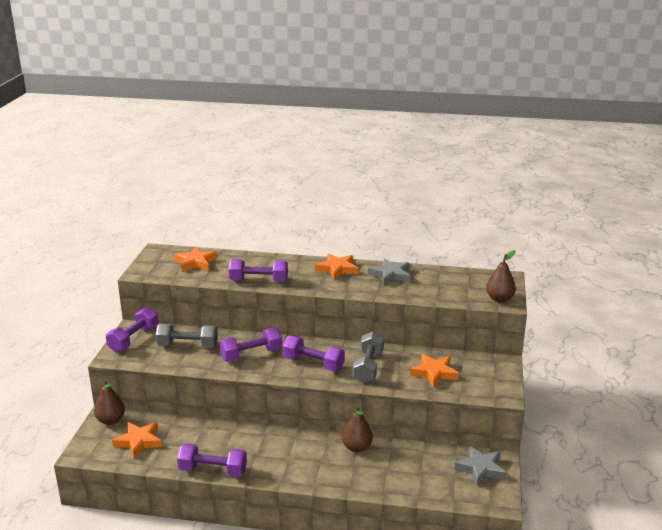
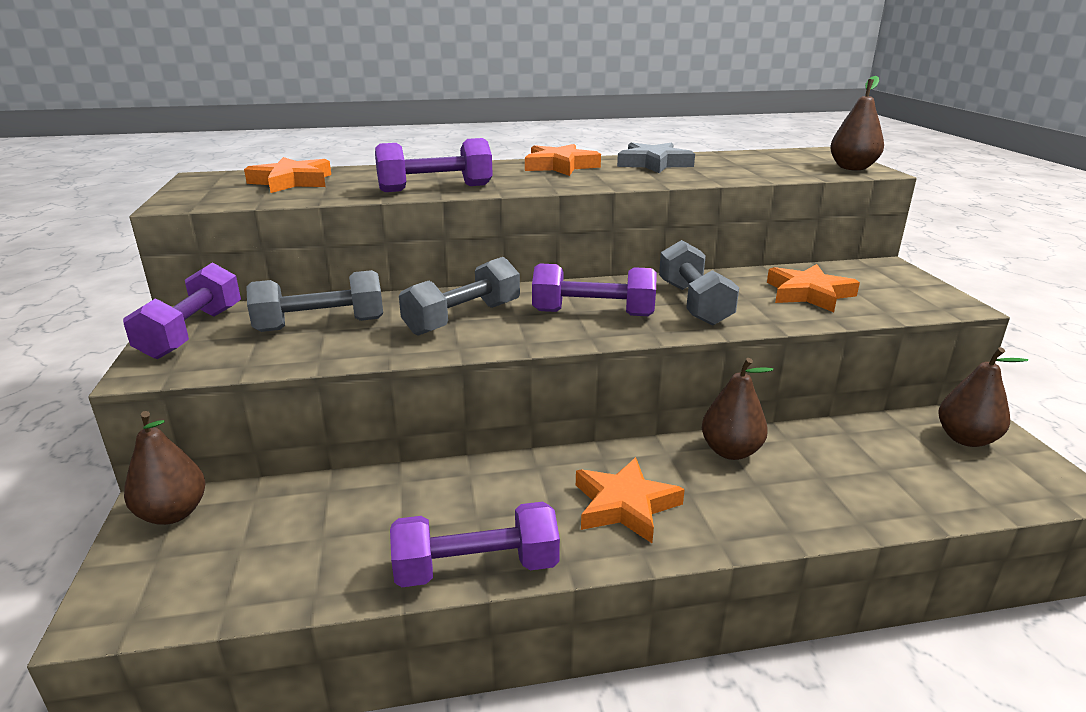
camera: 20 degrees left, 0 degrees up
orange star [112,422,162,458] -> orange star moved to [576,457,685,543]
purple dumbbell [220,327,282,361] -> grey dumbbell [399,257,520,336]
grey star [454,446,506,486] -> brown pear [938,347,1028,447]

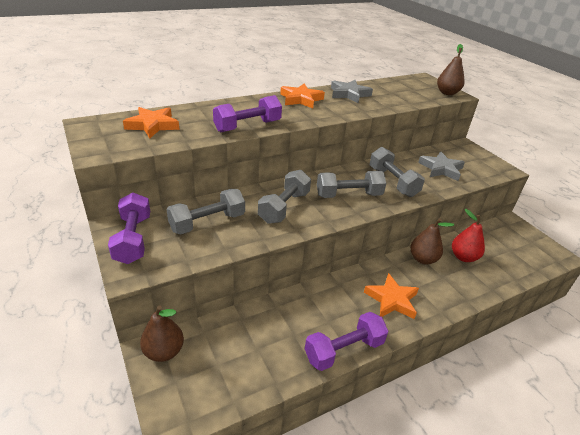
camera: 20 degrees left, 10 degrees up
purple dumbbell [532,263,657,316] -> grey dumbbell [317,171,386,198]
orange star [767,264,860,312] -> grey star [418,151,465,181]
brown pear [938,347,1028,447] -> none
none -> red pear [452,209,485,262]

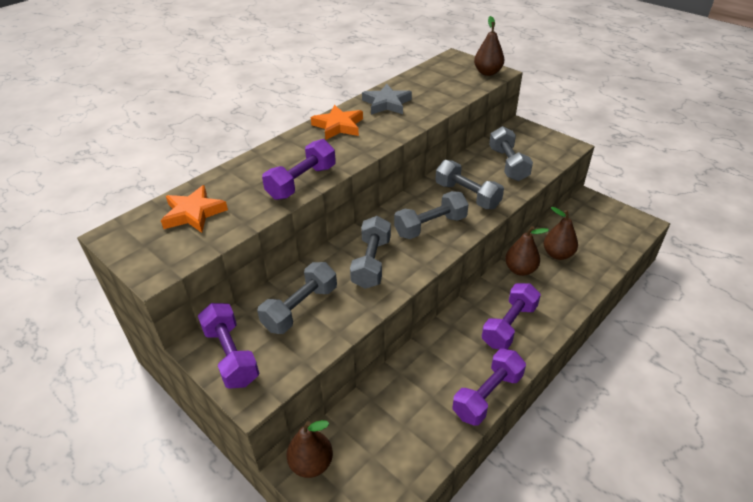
camera: 15 degrees left, 5 degrees up
orange star [364,273,419,319] -> purple dumbbell [482,283,541,349]
grey star [418,151,465,181] -> grey dumbbell [489,126,533,181]
red pear [452,209,485,262] -> brown pear [544,207,578,260]

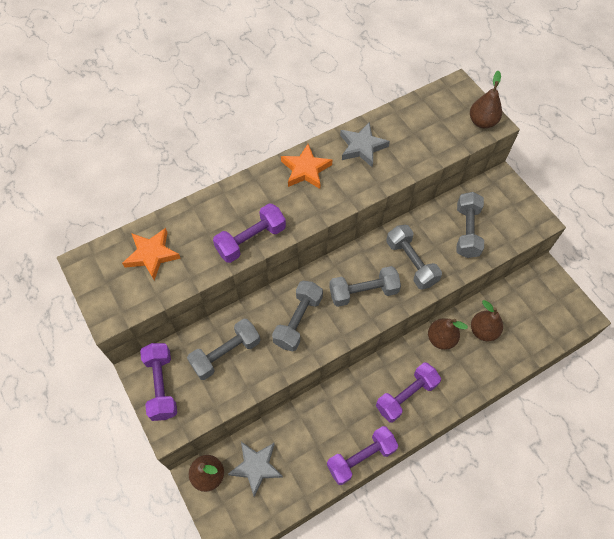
camera: 15 degrees right, 20 degrees up
none -> grey star [228,442,283,497]

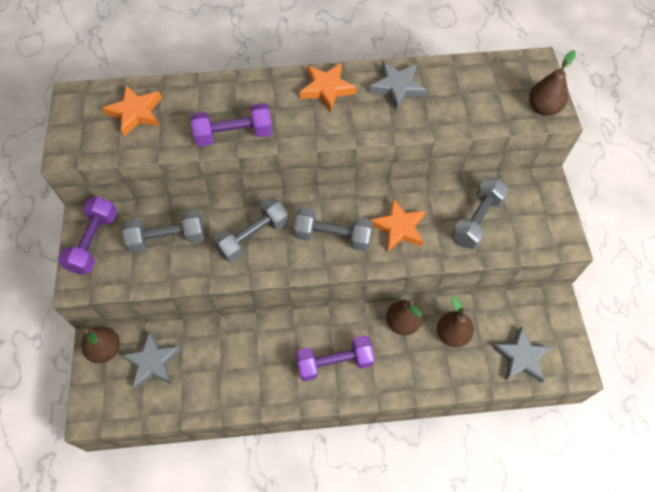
camera: 25 degrees right, 0 degrees up
purple dumbbell [327,426,398,485] -> none
grey dumbbell [386,225,442,290] -> orange star [371,198,426,252]
none -> grey star [492,326,552,383]

